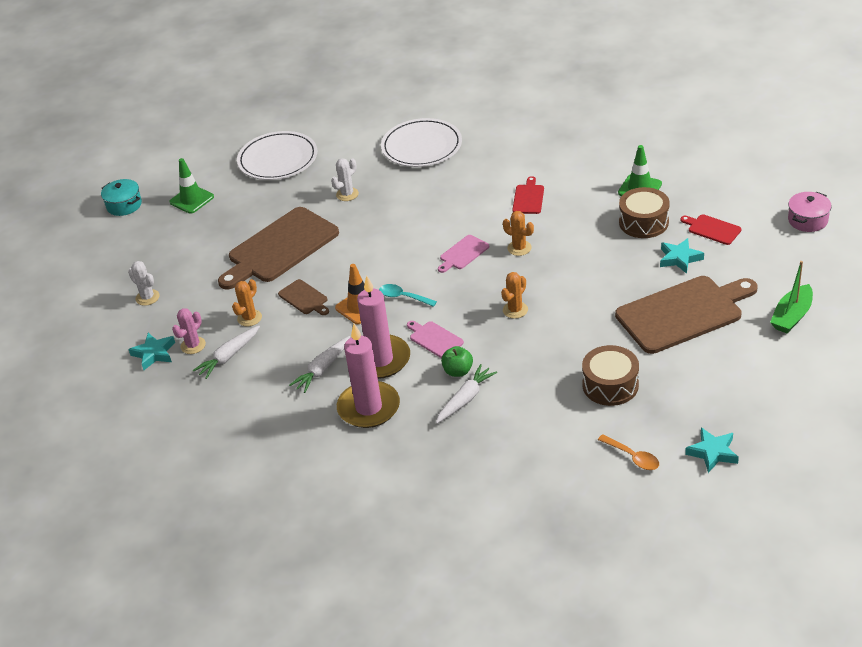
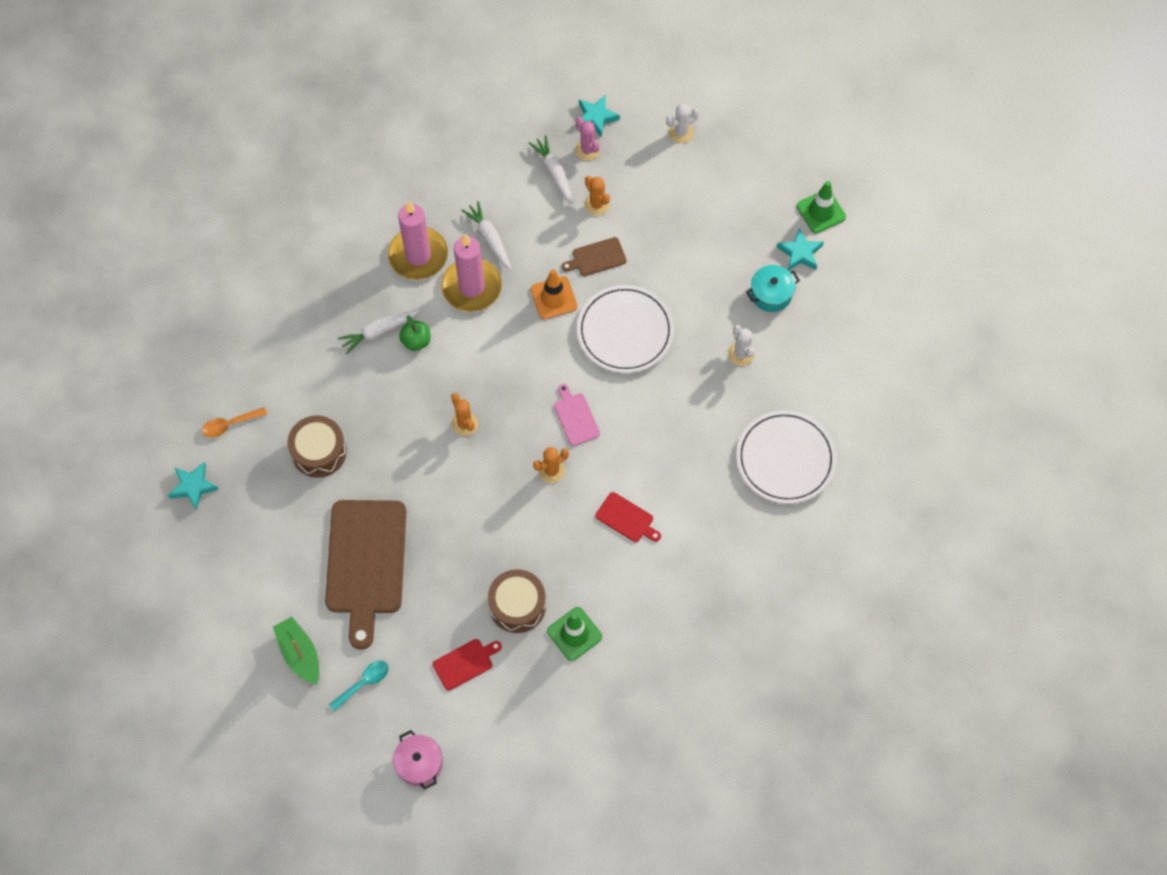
camera: 110 degrees right, 25 degrees up
turquoise pot [101,179,142,216] -> turquoise pot moved to [746,265,800,312]
brown cutting board [218,207,339,290] -> none
white plate [237,131,317,180] -> white plate moved to [577,285,674,373]
turquoise spoon [379,284,437,307] -> turquoise spoon moved to [329,661,389,711]
pink cutting board [407,321,464,358] -> none
white carrot [436,364,497,423] -> white carrot turned 90 degrees clockwise [338,309,419,354]
turquoise star [660,238,704,274] -> turquoise star moved to [777,228,824,271]

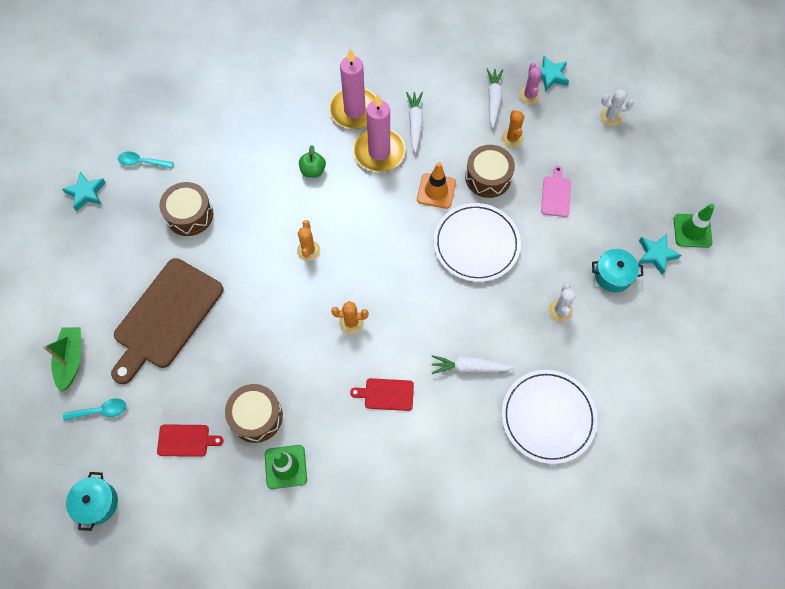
camera: 30 degrees right, 0 degrees up
orange spoon [202,407,267,437] -> turquoise spoon [118,152,173,169]
white carrot [338,309,419,354] -> white carrot moved to [432,355,514,374]
pink pot [393,730,442,789] -> turquoise pot [66,472,118,531]
pink cutting board [554,384,600,446] -> pink cutting board moved to [541,166,571,217]
brown cutting board [562,237,627,276] -> brown drum [465,145,515,198]
red cutting board [595,492,661,542] -> red cutting board turned 120 degrees clockwise [350,378,414,411]

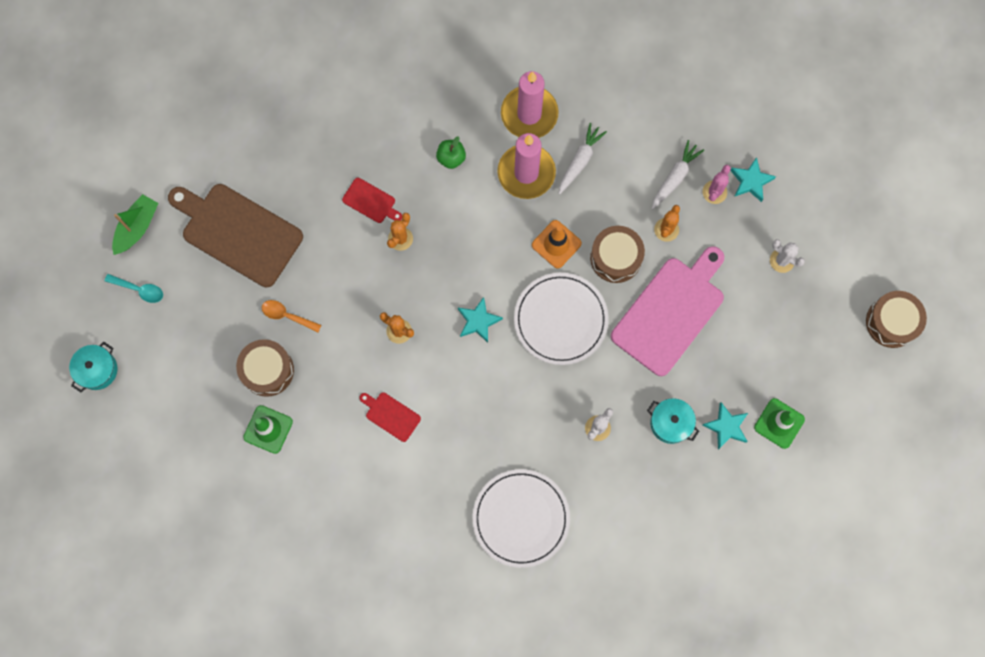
camera: 30 degrees right, 10 degrees up
turquoise star [62,172,106,211] -> turquoise star moved to [458,297,503,343]
brown cutting board [111,258,223,384] -> brown cutting board turned 60 degrees clockwise [168,184,303,287]
turquoise spoon [118,152,173,169] -> none
red cutting board [157,424,223,457] -> red cutting board moved to [342,178,402,223]
brown drum [160,182,213,236] -> brown drum moved to [866,291,927,348]
white carrot [432,355,514,374] -> none
pink cutting board [541,166,571,217] -> pink cutting board [611,246,724,376], size x2.25
none -> orange spoon [262,300,321,332]

